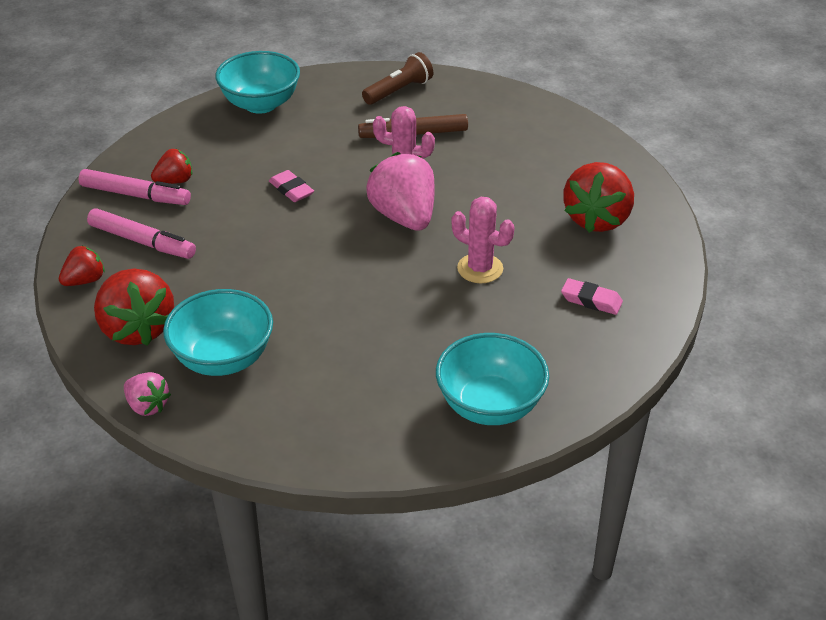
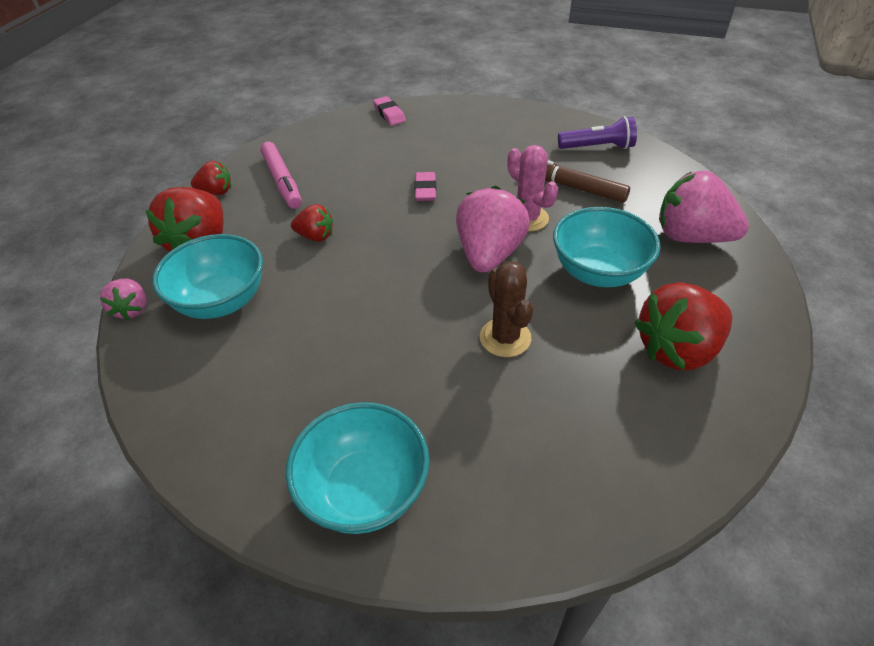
camera: 40 degrees right, 5 degrees up
pink marker [79,169,191,205] -> none
red strawberry [151,149,192,184] -> red strawberry moved to [291,204,333,242]
turquoise bowl [216,51,300,114] -> turquoise bowl moved to [553,207,661,287]
brown flashlight [362,52,433,105] -> purple flashlight [558,116,637,149]
pink cactus [451,197,514,283] -> brown cactus [480,262,533,357]
pink eraser [561,278,623,315] -> pink eraser moved to [373,96,406,126]
none -> pink strawberry [659,171,749,243]

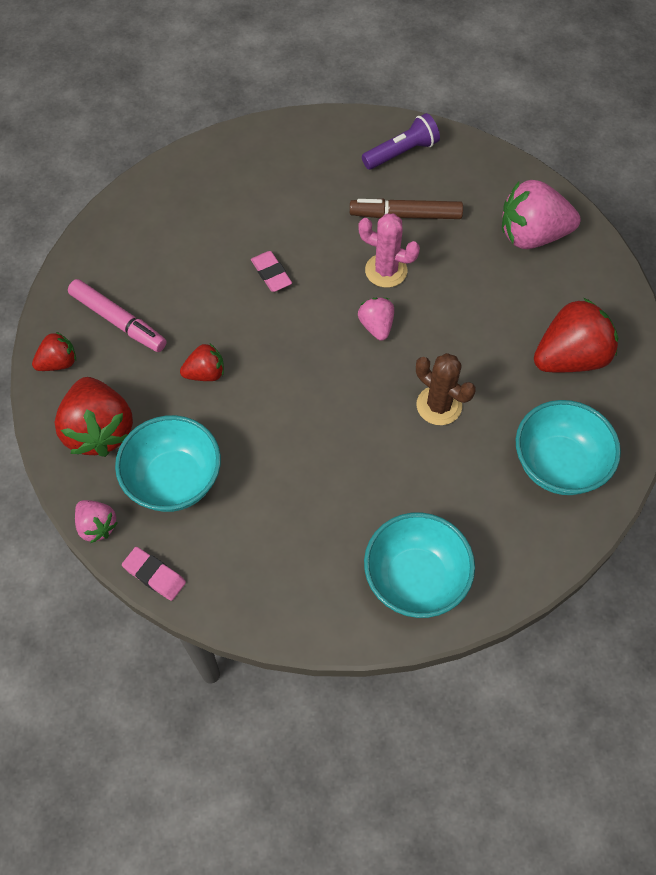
camera: 30 degrees left, 15 degrees up
pink eraser [373,96,406,126] -> pink eraser moved to [122,547,186,601]
pink strawberry [456,186,530,273] -> pink strawberry [358,297,394,341], size x0.53
turquoise bowl [553,207,661,287] -> turquoise bowl moved to [516,400,621,495]
red strawberry [634,282,732,370] -> red strawberry turned 150 degrees counterclockwise [534,298,618,372]

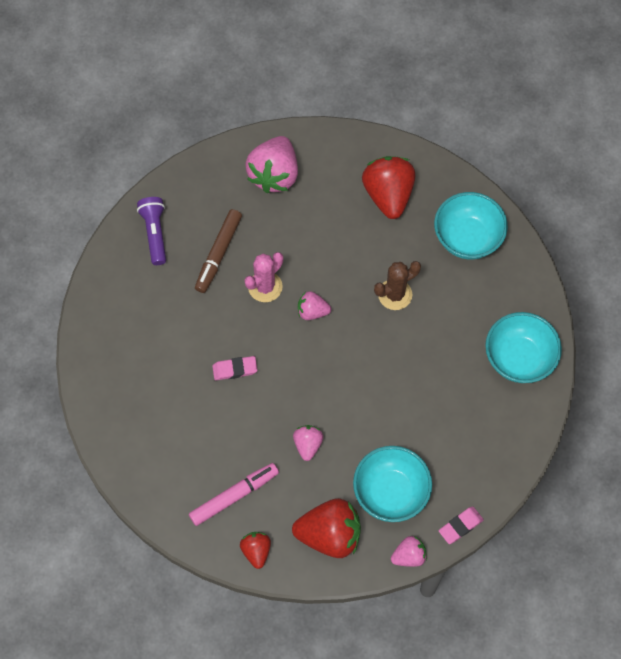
camera: 70 degrees left, 5 degrees up
red strawberry [180,344,224,381] -> pink strawberry [293,425,323,461]

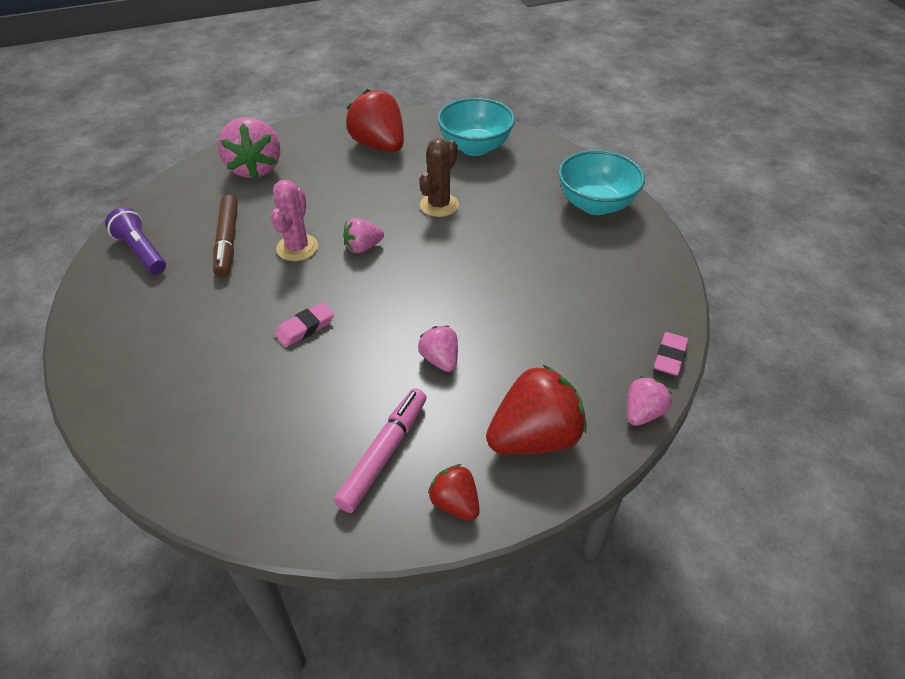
camera: 30 degrees left, 20 degrees down
turquoise bowl [353,446,432,522] -> none

